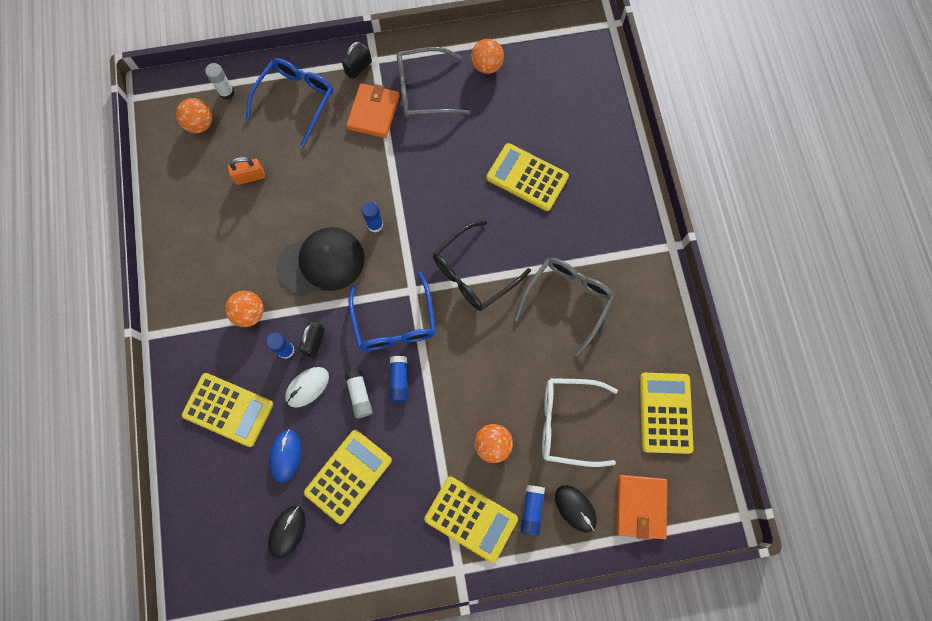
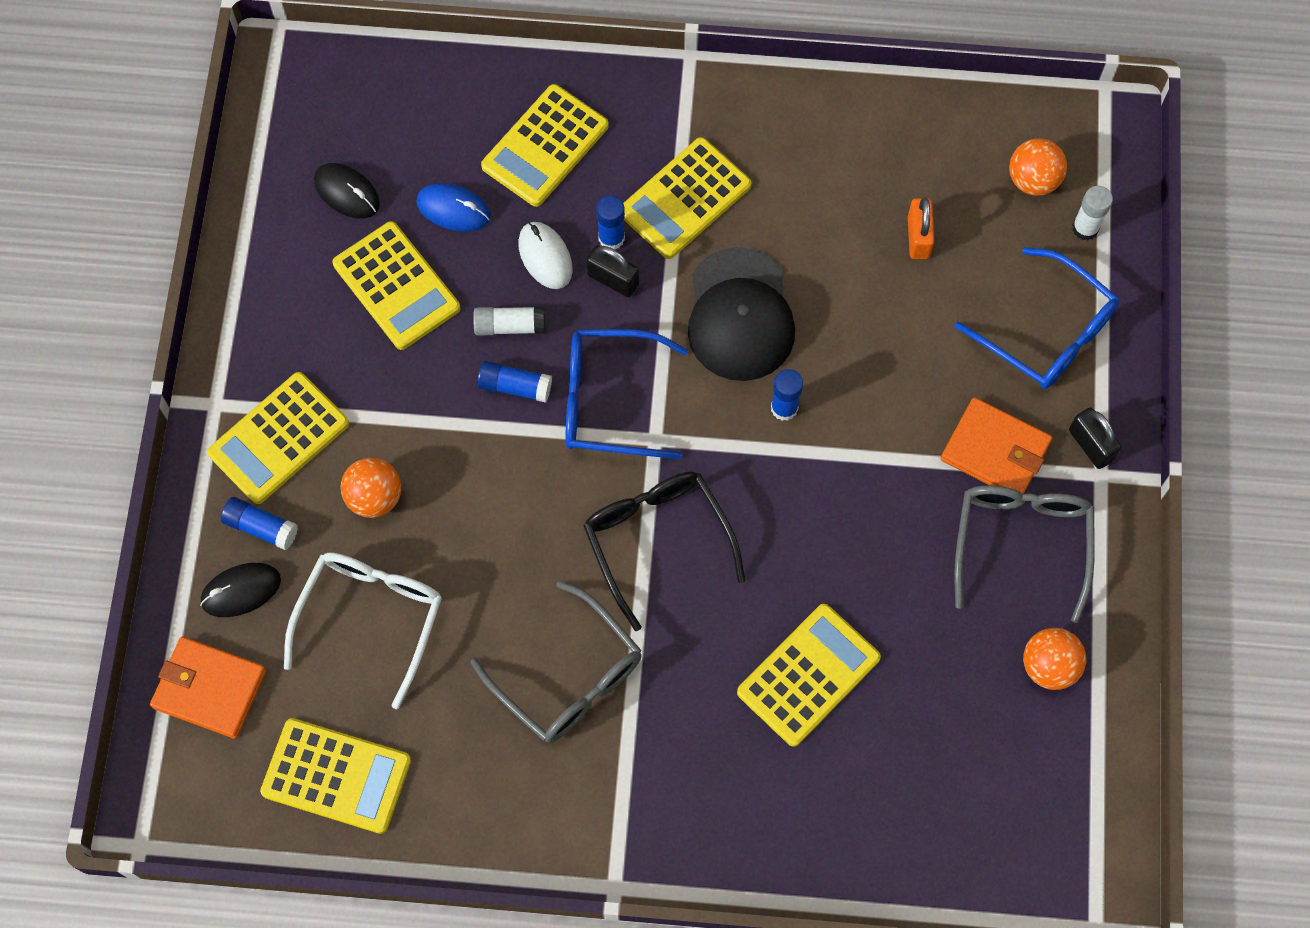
camera: 105 degrees right, 5 degrees down
orange ball [225,291,264,327] -> yellow calculator [623,137,751,259]

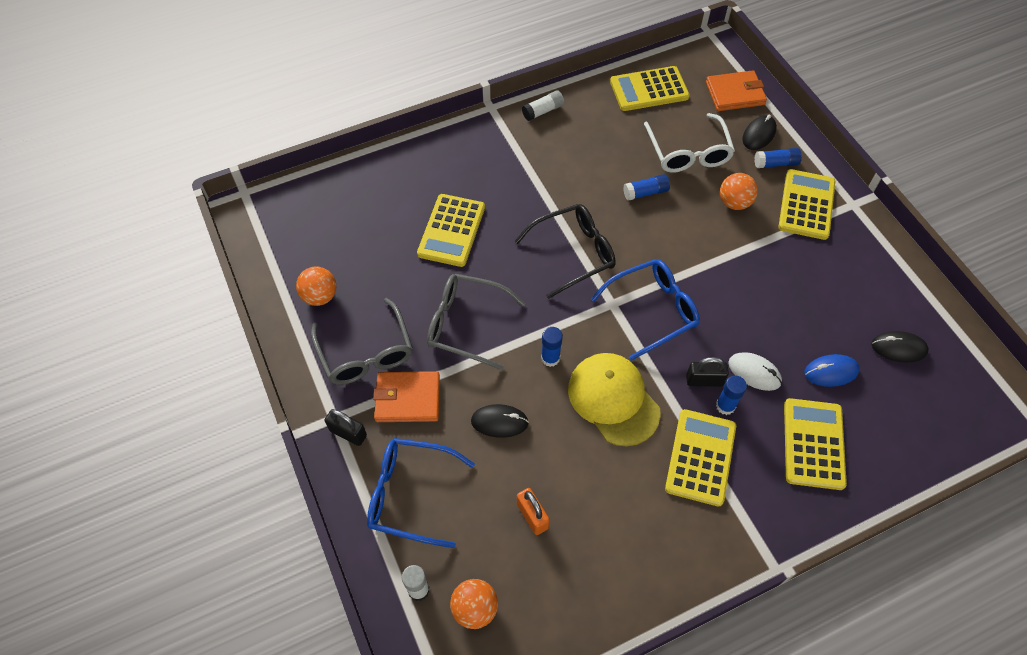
camera: 150 degrees right, 10 degrees down
yellow calculator [332,221,460,350] -> none
grey glasses [471,581,642,743] -> grey glasses moved to [427,274,526,370]
white glue stick [473,306,545,336] -> white glue stick moved to [522,90,564,121]
blue glue stick [477,361,552,403] -> blue glue stick moved to [623,174,670,201]
black glasses [584,471,746,631] -> black glasses turned 60 degrees counterclockwise [515,204,616,299]
black cap [688,247,795,381] -> yellow cap [568,353,661,446]
none -> black mouse [471,404,529,438]

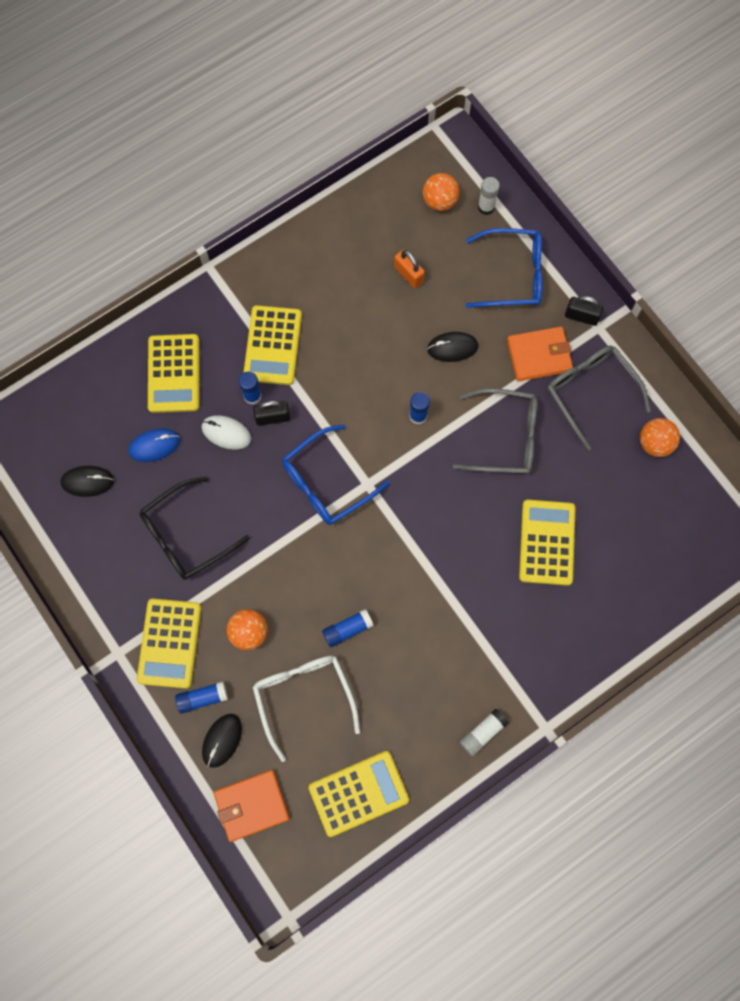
camera: 170 degrees right, 15 degrees up
black glasses [515,204,616,299] -> black glasses moved to [140,477,250,580]
yellow cap [568,353,661,446] -> none

